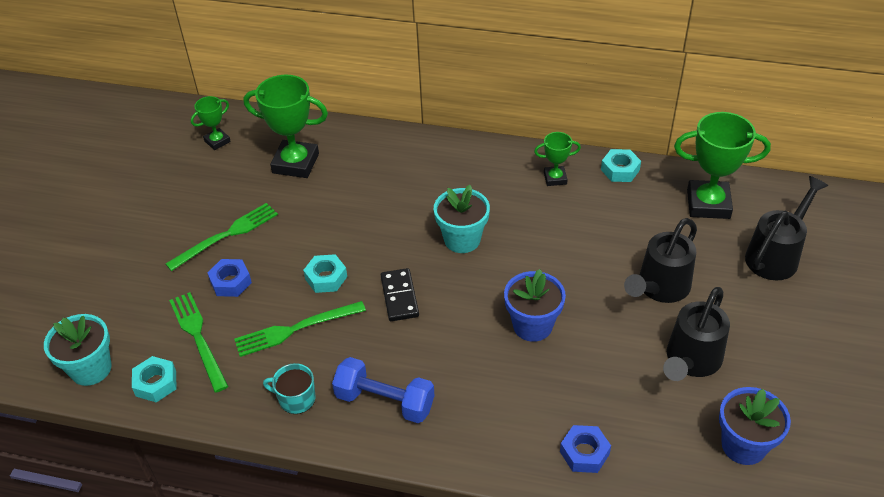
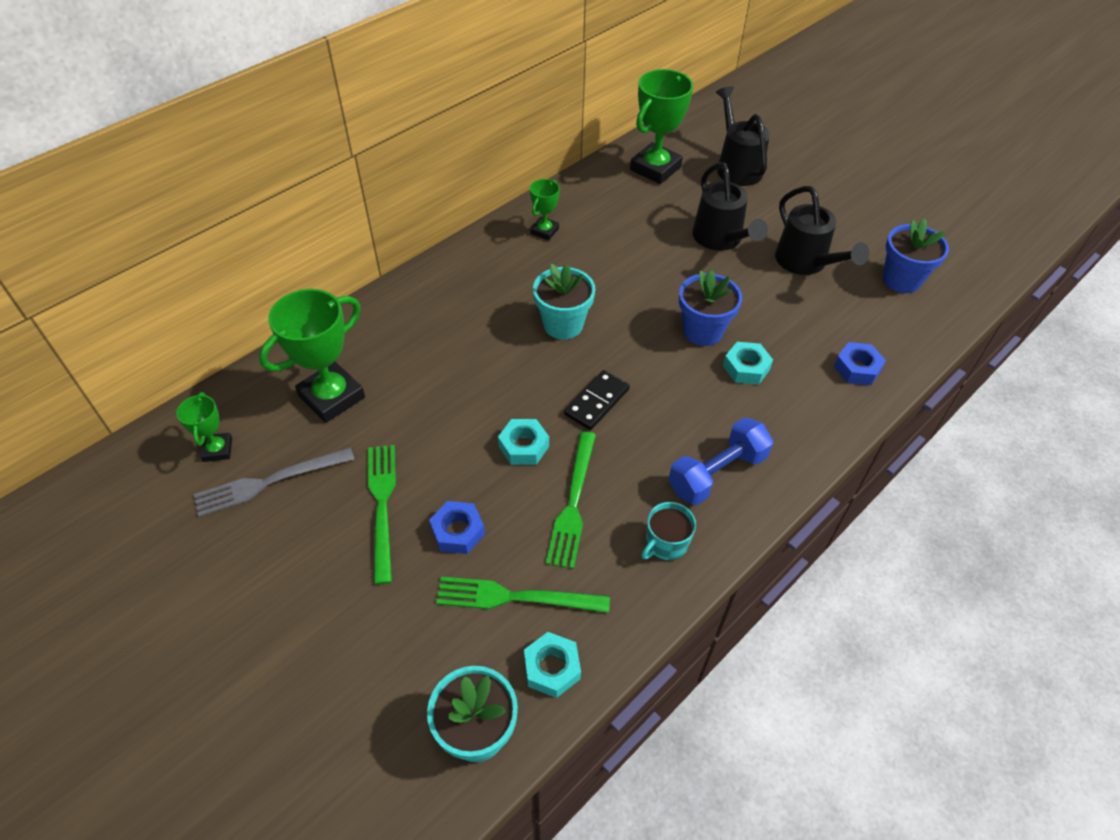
camera: 60 degrees left, 5 degrees up
black domino [381,268,419,321] -> black domino turned 75 degrees counterclockwise [564,370,630,430]
turquoise nut [601,149,641,182] -> turquoise nut moved to [723,342,773,385]
none -> grey fork [194,447,354,517]

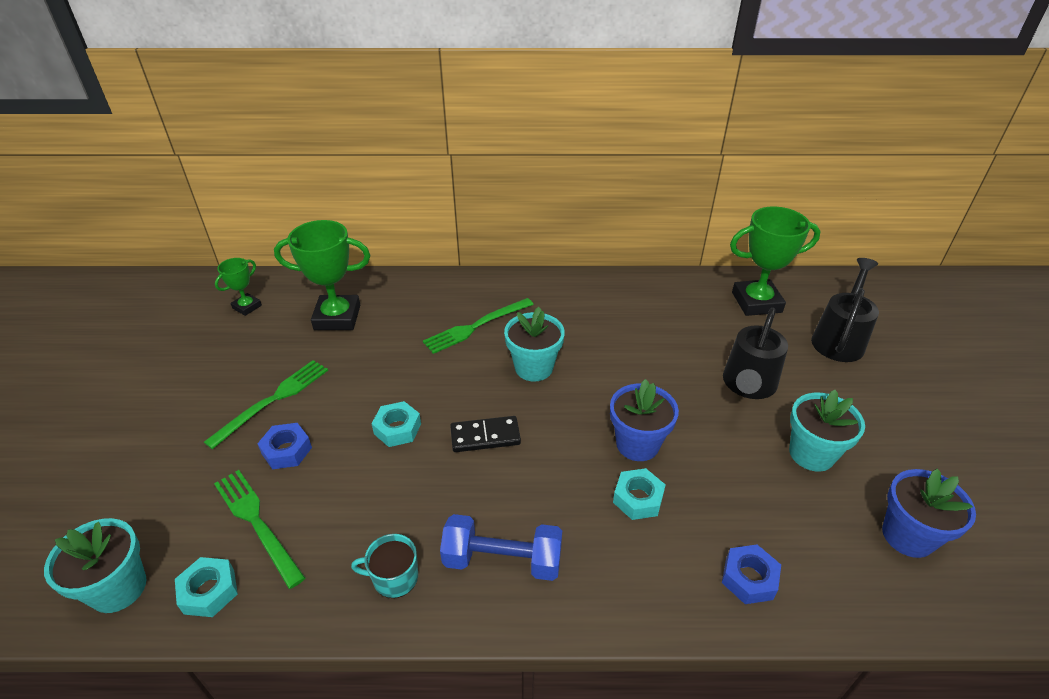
camera: 45 degrees right, 10 degrees down
grey fork [194,447,354,517] -> none
green trophy [530,179,560,240] -> none
green fork [546,431,596,569] -> green fork moved to [423,298,534,354]
black watering can [775,186,870,275] -> turquoise flower pot [789,390,865,472]

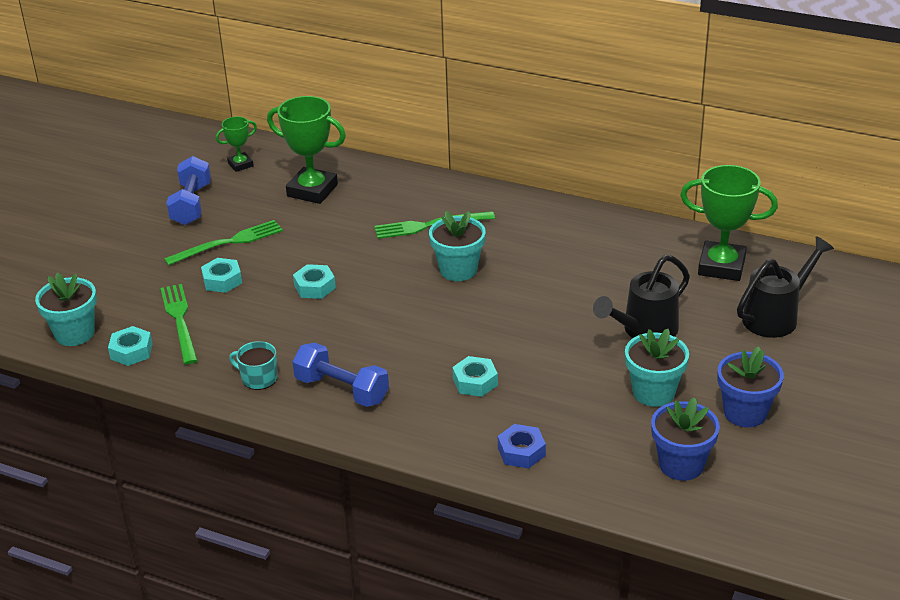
camera: 25 degrees right, 5 degrees down
blue nut [257,423,312,469] -> turquoise nut [201,258,242,293]
black domino [450,416,521,452] -> none
blue flower pot [610,379,679,461] -> blue flower pot moved to [718,346,784,427]
none -> blue dumbbell [166,156,211,225]

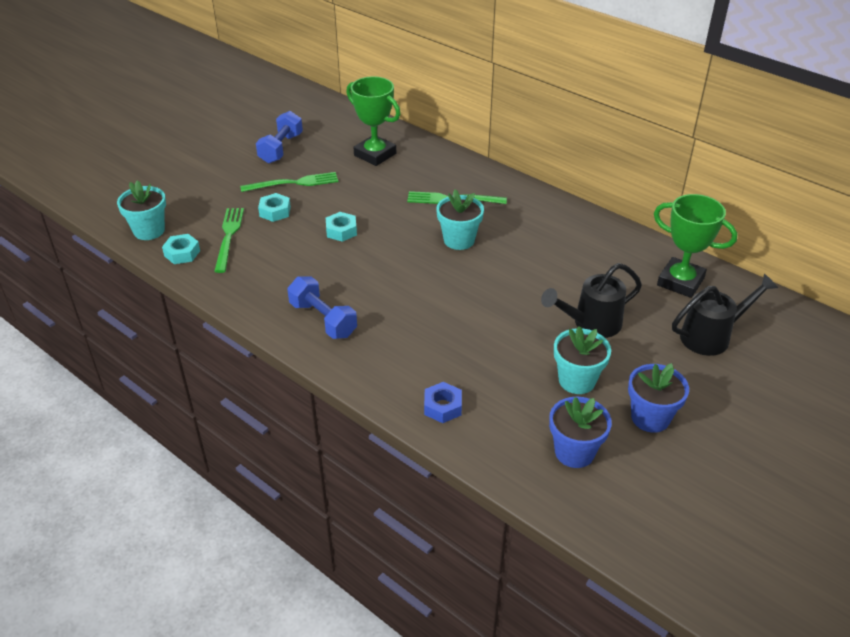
camera: 15 degrees right, 5 degrees up
green trophy [216,117,257,172] -> none
turquoise mug [229,341,277,390] -> none
turquoise nut [452,356,498,397] -> none

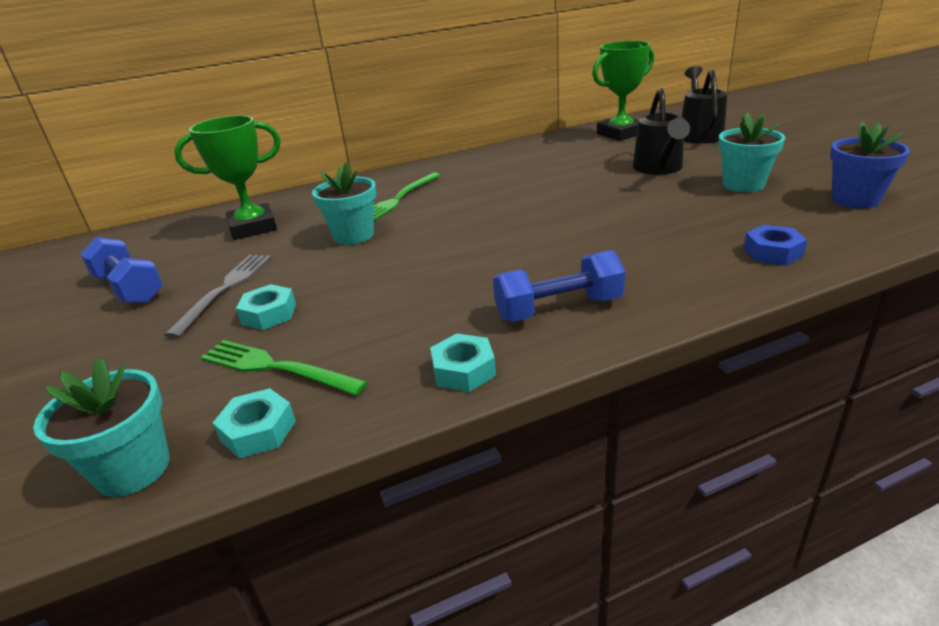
camera: 60 degrees left, 10 degrees down
green fork [240,172,338,192] -> grey fork [164,255,271,338]
turquoise nut [326,212,357,242] -> turquoise nut moved to [430,333,496,392]
turquoise flower pot [436,189,484,250] -> turquoise flower pot moved to [312,162,376,245]
blue flower pot [628,363,689,433] -> none

